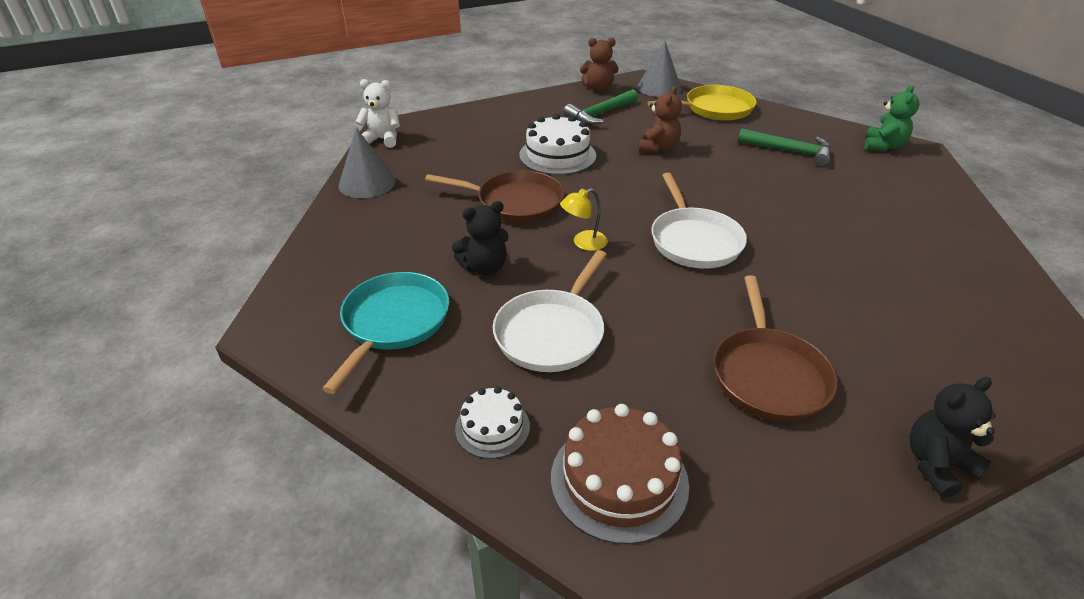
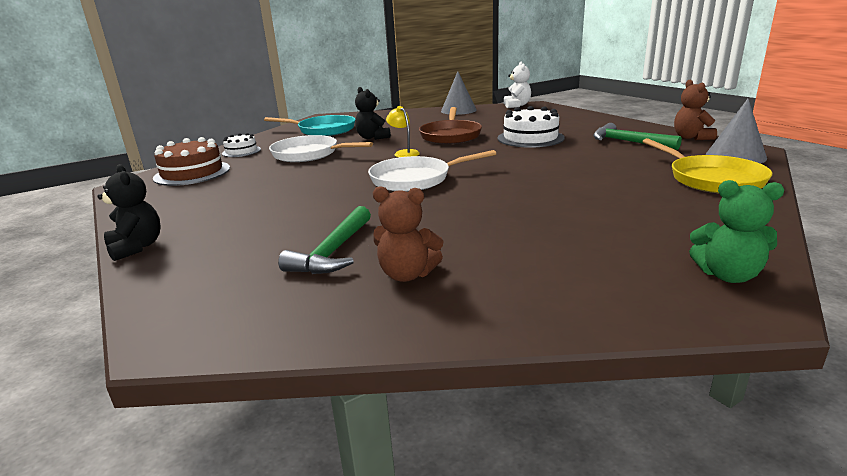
camera: 85 degrees right, 15 degrees down
brown teddy bear [639,86,682,153] -> brown teddy bear moved to [373,186,443,282]
brown pan [713,275,838,422] -> none
green hammer [738,128,832,166] -> green hammer moved to [278,206,371,274]

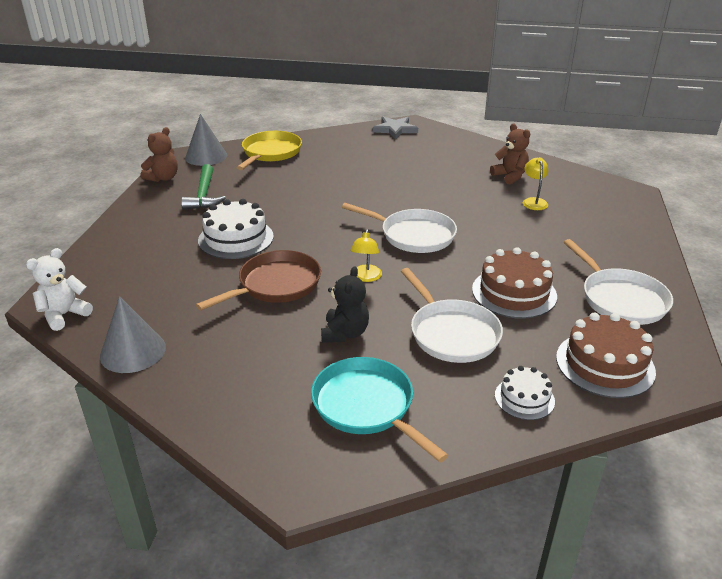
camera: 140 degrees left, 10 degrees up
black teddy bear [97,164,161,261] -> none
green hammer [278,206,371,274] -> yellow lamp [523,157,548,210]
green teddy bear [689,180,784,283] -> grey star [373,117,418,139]
none -> brown cake [472,247,557,319]
none -> white pan [564,239,673,325]

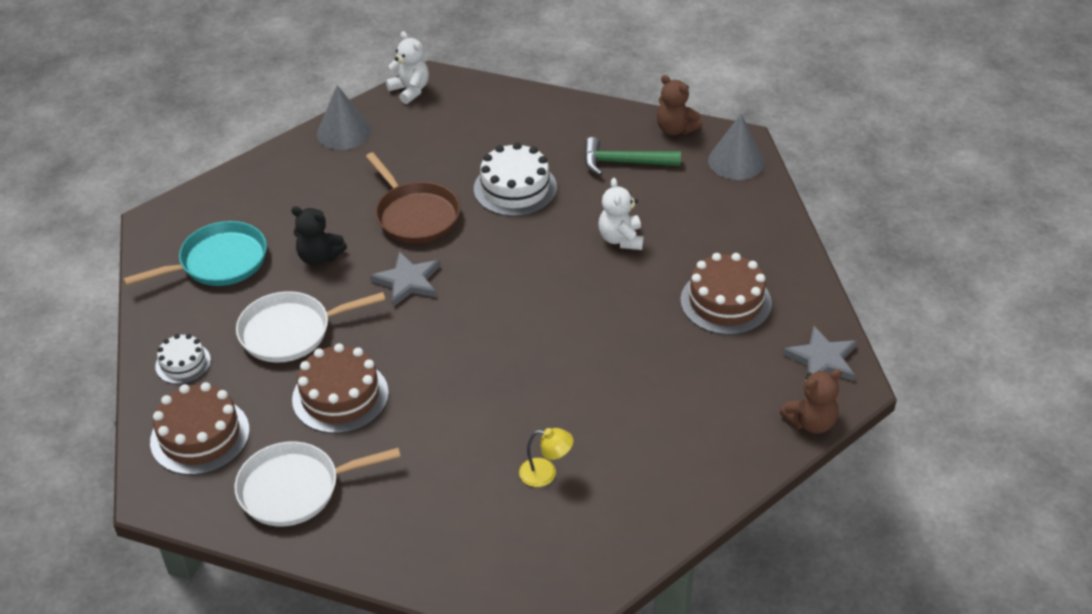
camera: 100 degrees right, 10 degrees up
yellow pan [236,131,302,170] -> none
white pan [342,203,457,253] -> none
yellow lamp [350,229,382,282] -> grey star [370,251,440,307]
brown teddy bear [490,124,530,185] -> brown teddy bear moved to [780,369,842,434]
none -> white teddy bear [598,178,644,250]
none -> brown cake [680,253,772,335]

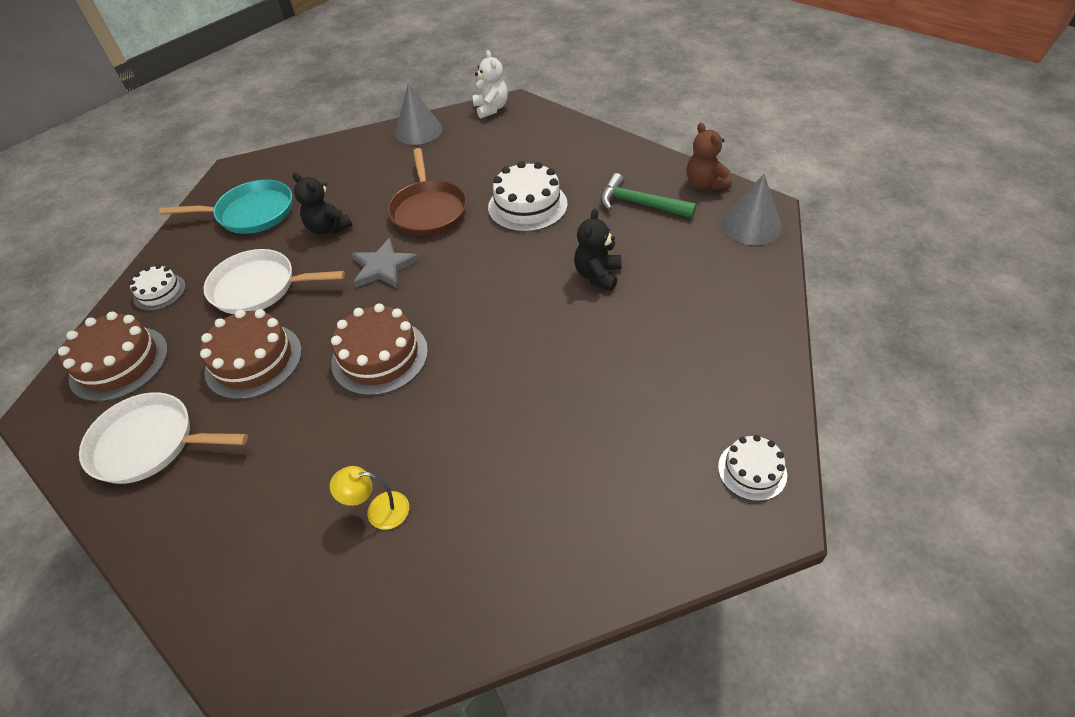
camera: 25 degrees right, 5 degrees up
yellow lamp [519,428,573,487] -> yellow lamp turned 150 degrees clockwise [330,466,409,530]
white teddy bear [598,178,644,250] -> black teddy bear [574,209,621,291]
brown cake [680,253,772,335] -> brown cake moved to [331,303,428,396]
brown teddy bear [780,369,842,434] -> none
grey star [783,325,857,381] -> white cake [718,435,787,501]

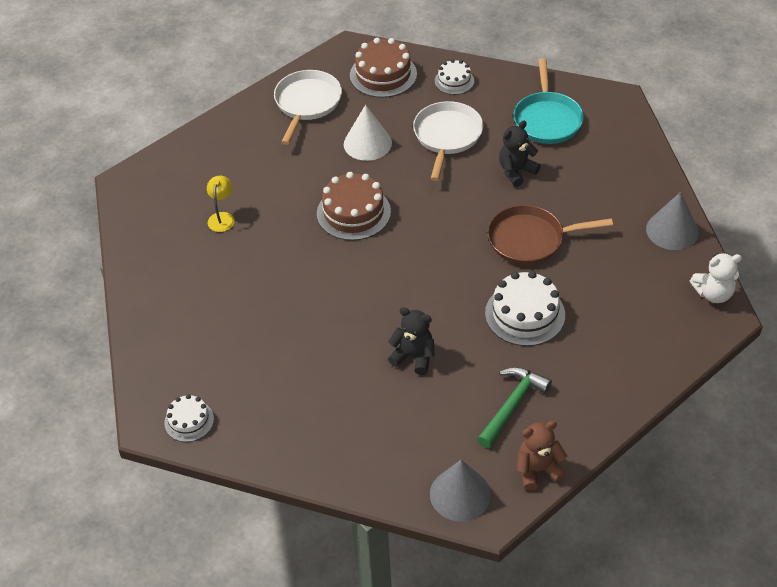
camera: 95 degrees right, 0 degrees up
brown cake [200,309,302,400] -> white cone [344,105,392,161]
grey star [351,238,419,288] -> none

